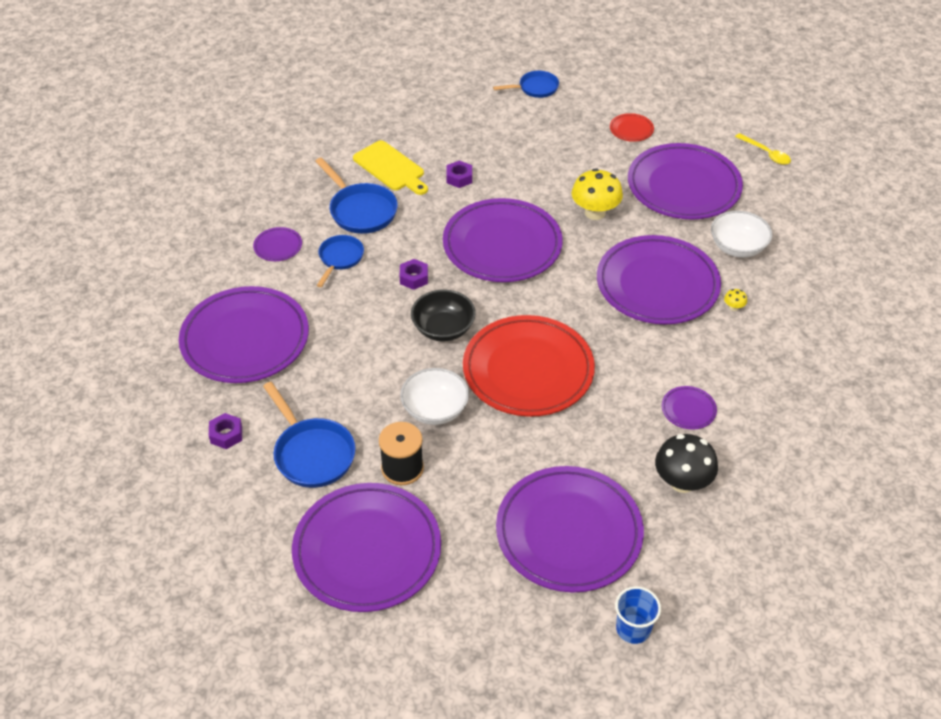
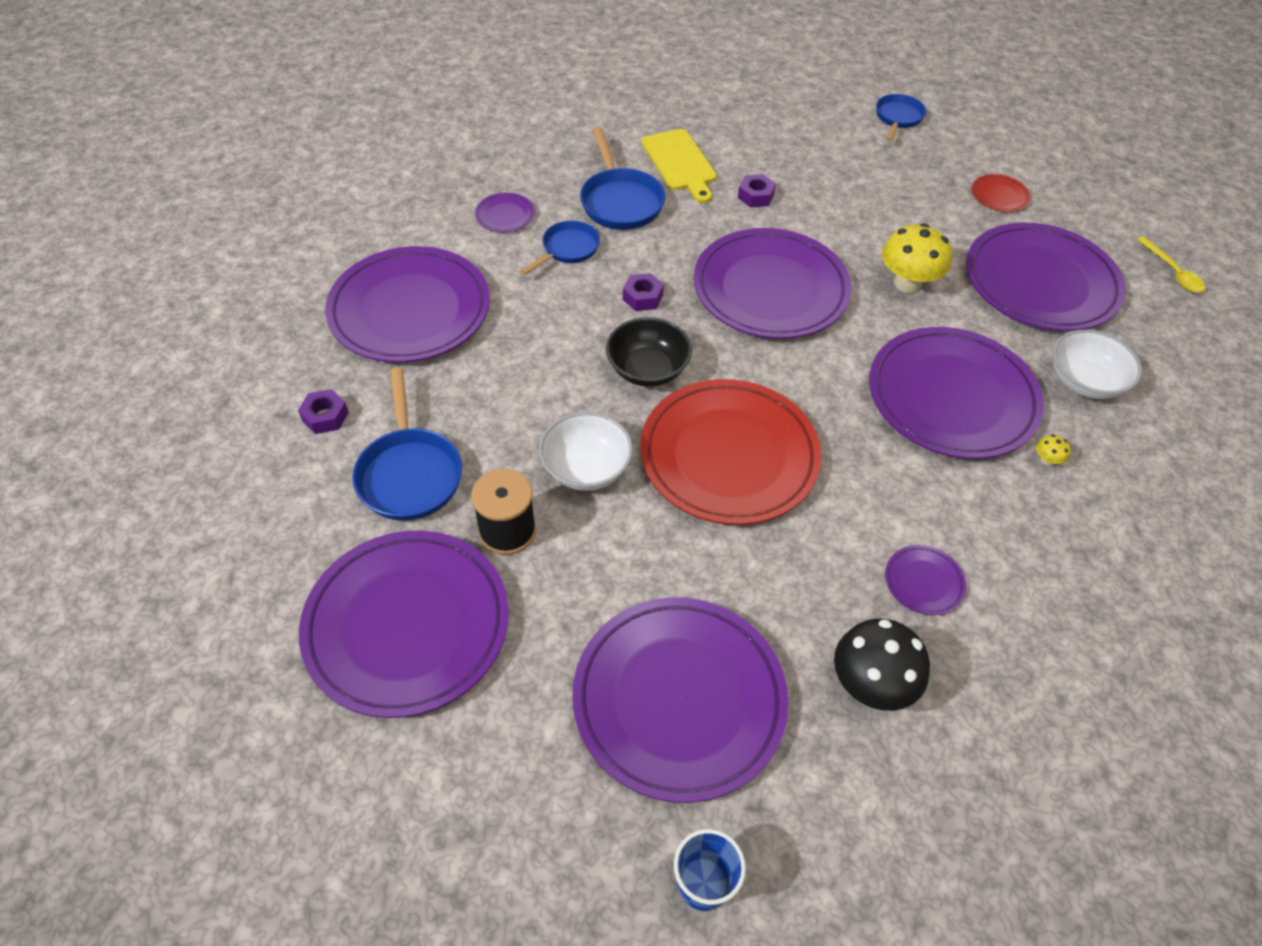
camera: 20 degrees right, 5 degrees up
blue pan [493,71,559,98] -> blue pan turned 75 degrees counterclockwise [876,94,926,141]

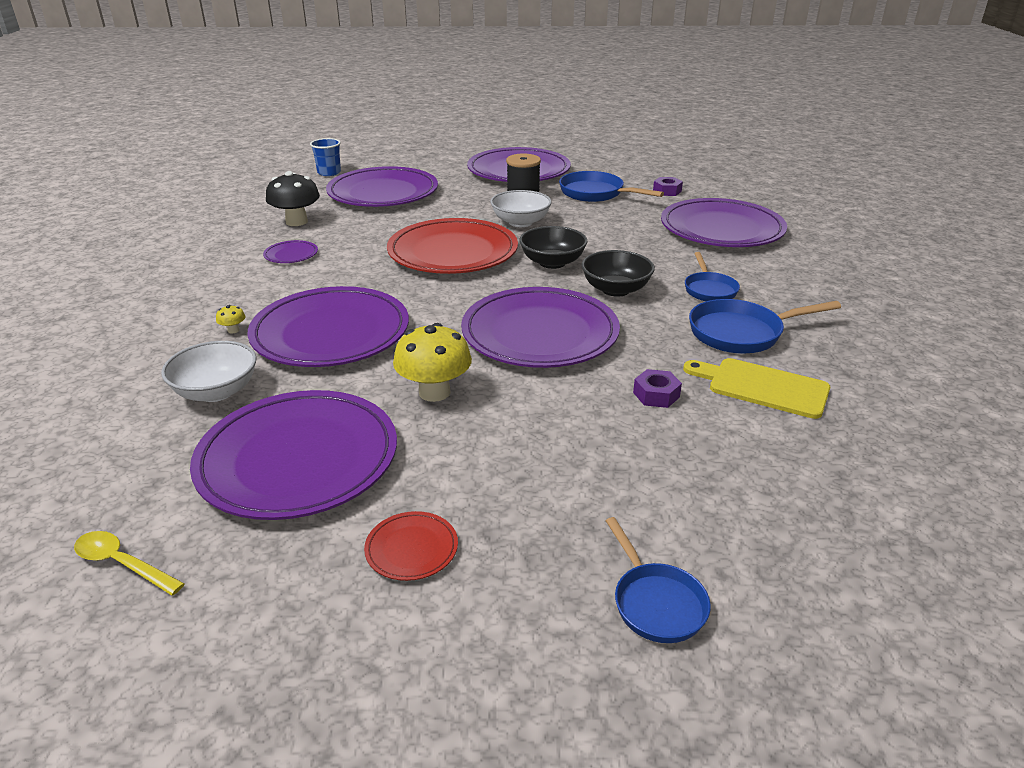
camera: 140 degrees right, 20 degrees down
purple plate [475,193,535,232] -> none
blue pan [580,127,665,230] -> blue pan turned 45 degrees counterclockwise [689,299,841,354]
purple nut [623,273,664,311] -> black bowl [582,250,655,297]

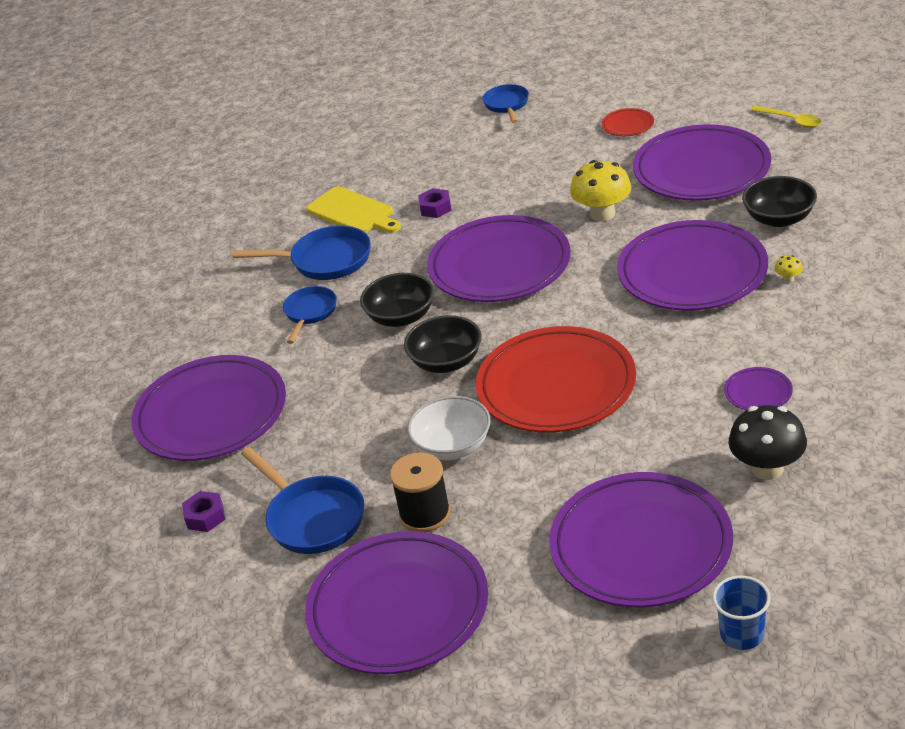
camera: 160 degrees left, 5 degrees up
white bowl [161,341,257,402] -> black bowl [742,176,817,227]

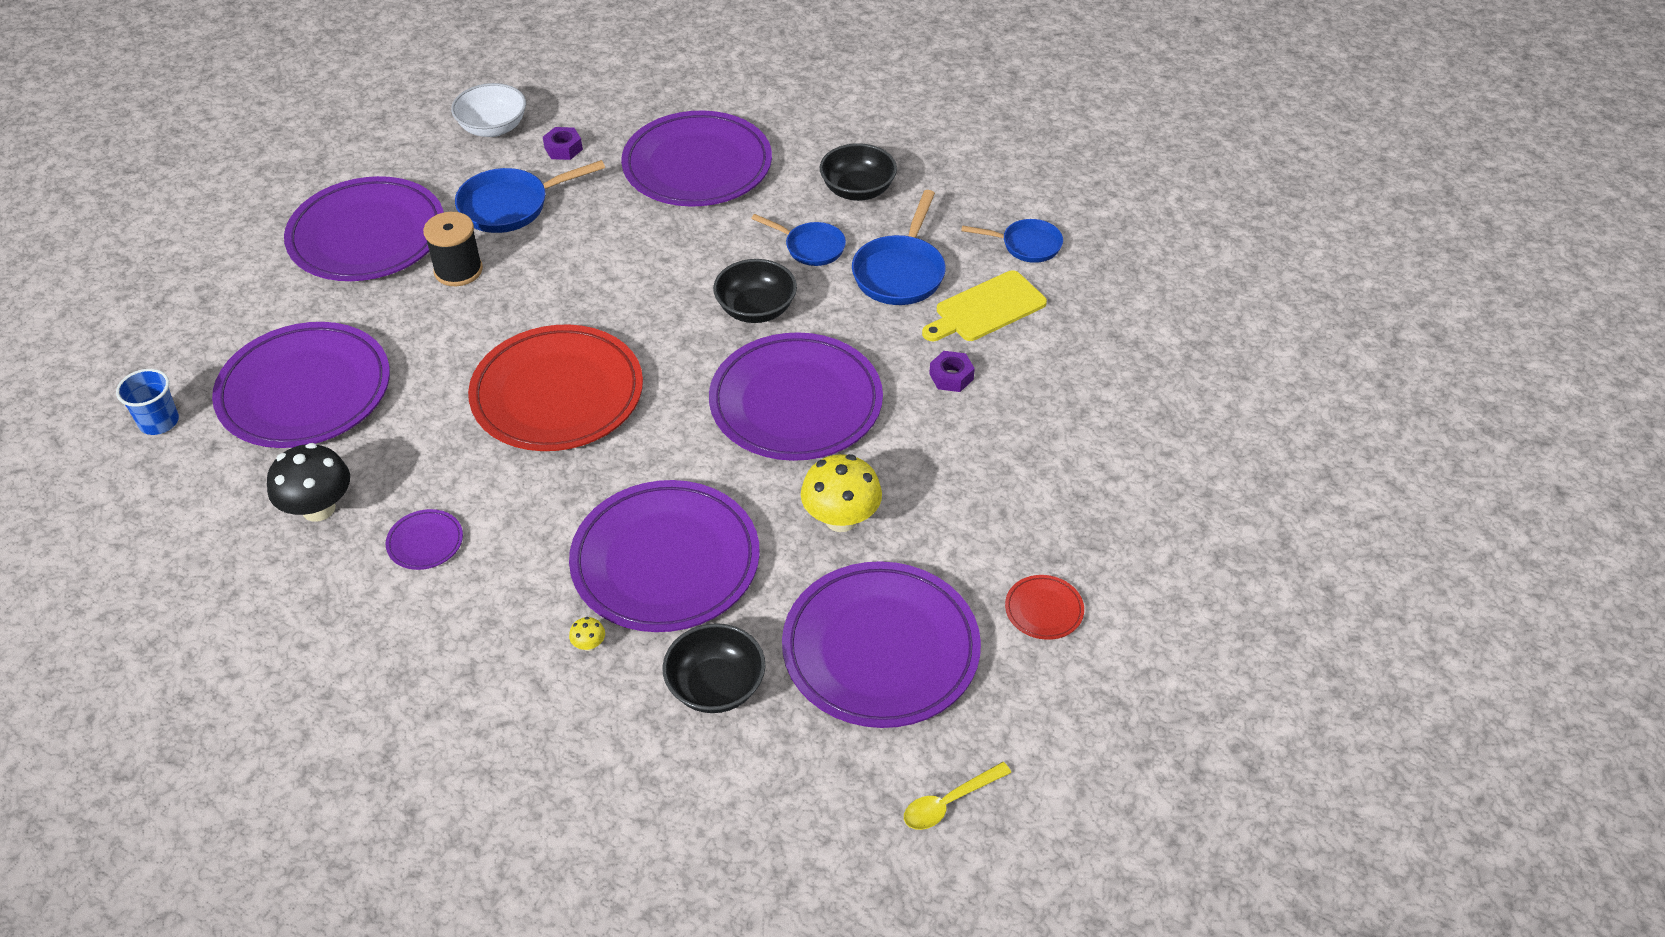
camera: 100 degrees right, 10 degrees up
black bowl [404,315,482,373] -> black bowl moved to [820,143,897,201]
white bowl [407,396,491,460] -> white bowl moved to [451,83,526,137]
blue pan [483,84,529,123] -> blue pan moved to [961,219,1063,263]

